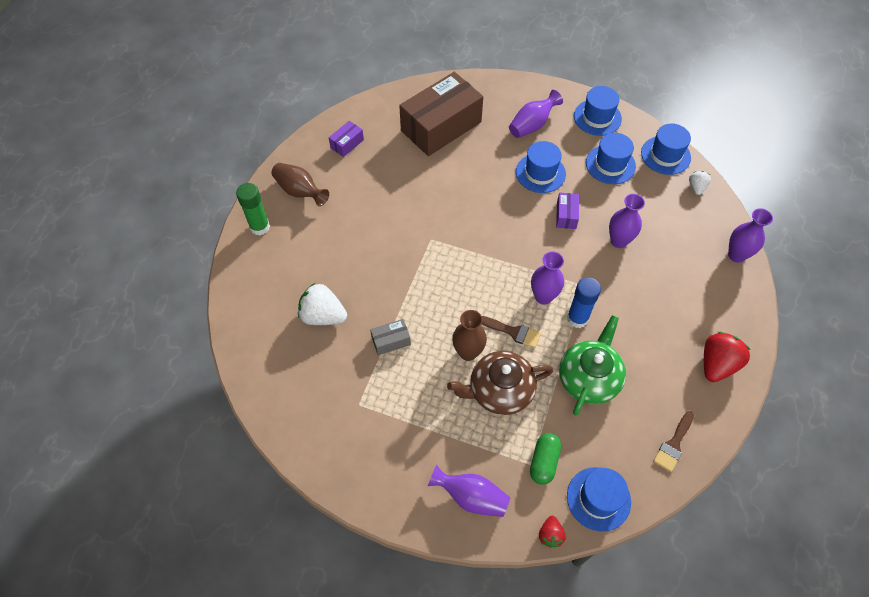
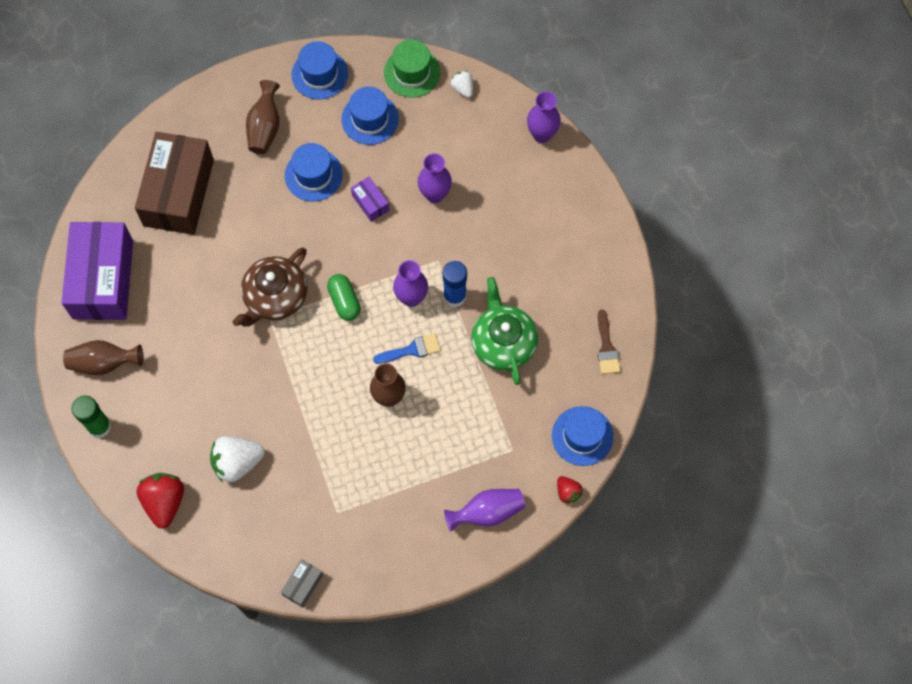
camera: 40 degrees left, 10 degrees up
purple box [329,121,364,157] -> purple box [62,222,133,320], size x2.39
grey box [370,319,411,355] -> grey box moved to [281,559,323,608]
brown teapot [447,351,553,415] -> brown teapot moved to [233,247,307,327]
brown brush [482,316,541,348] -> blue brush [373,333,441,364]
purple vase [509,90,563,138] -> brown vase [246,80,280,154]
green capsule [530,433,561,485] -> green capsule moved to [327,274,361,321]
blue hat [641,123,691,175] -> green hat [384,39,440,98]
red strawberry [704,332,751,382] -> red strawberry moved to [136,473,184,529]

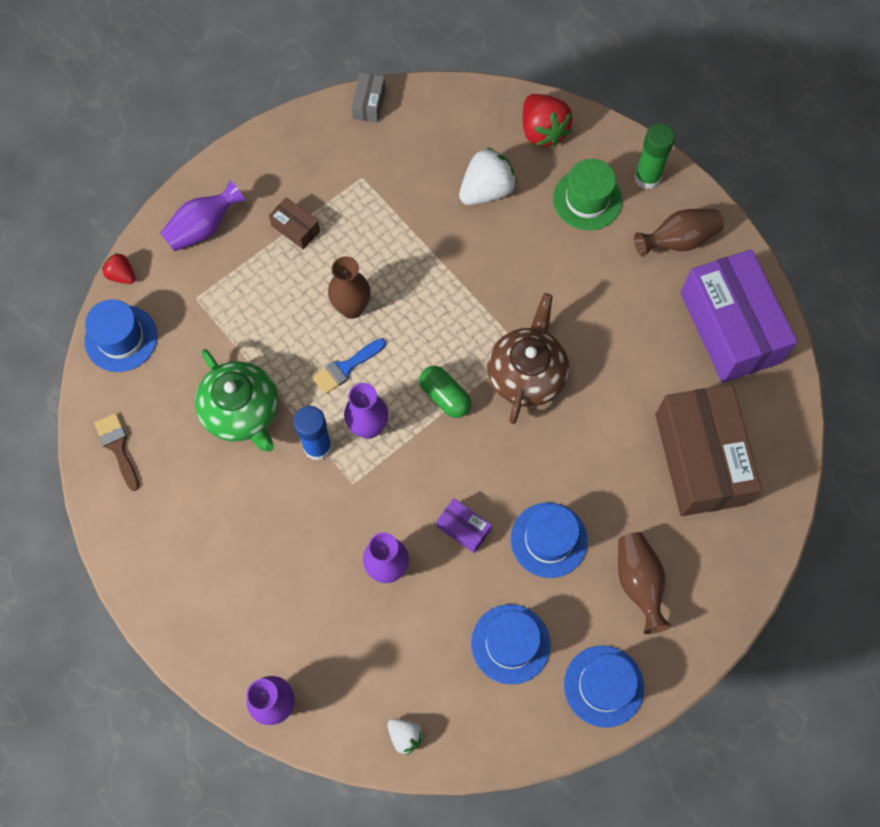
camera: 160 degrees right, 0 degrees up
green hat [384,39,440,98] -> green hat moved to [553,159,622,230]
none -> brown box [269,197,320,249]

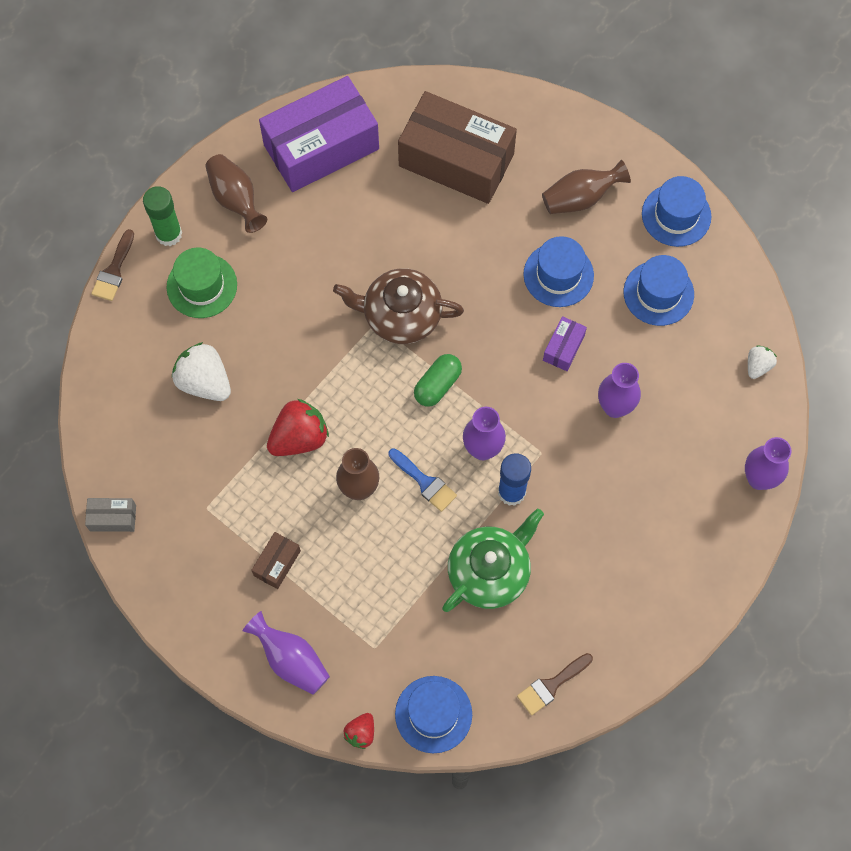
camera: 100 degrees left, 0 degrees up
red strawberry [523,94,573,147] -> red strawberry moved to [267,399,329,456]
brown box [655,384,762,516] -> brown box turned 45 degrees clockwise [398,91,517,204]
none -> brown brush [91,229,134,301]

